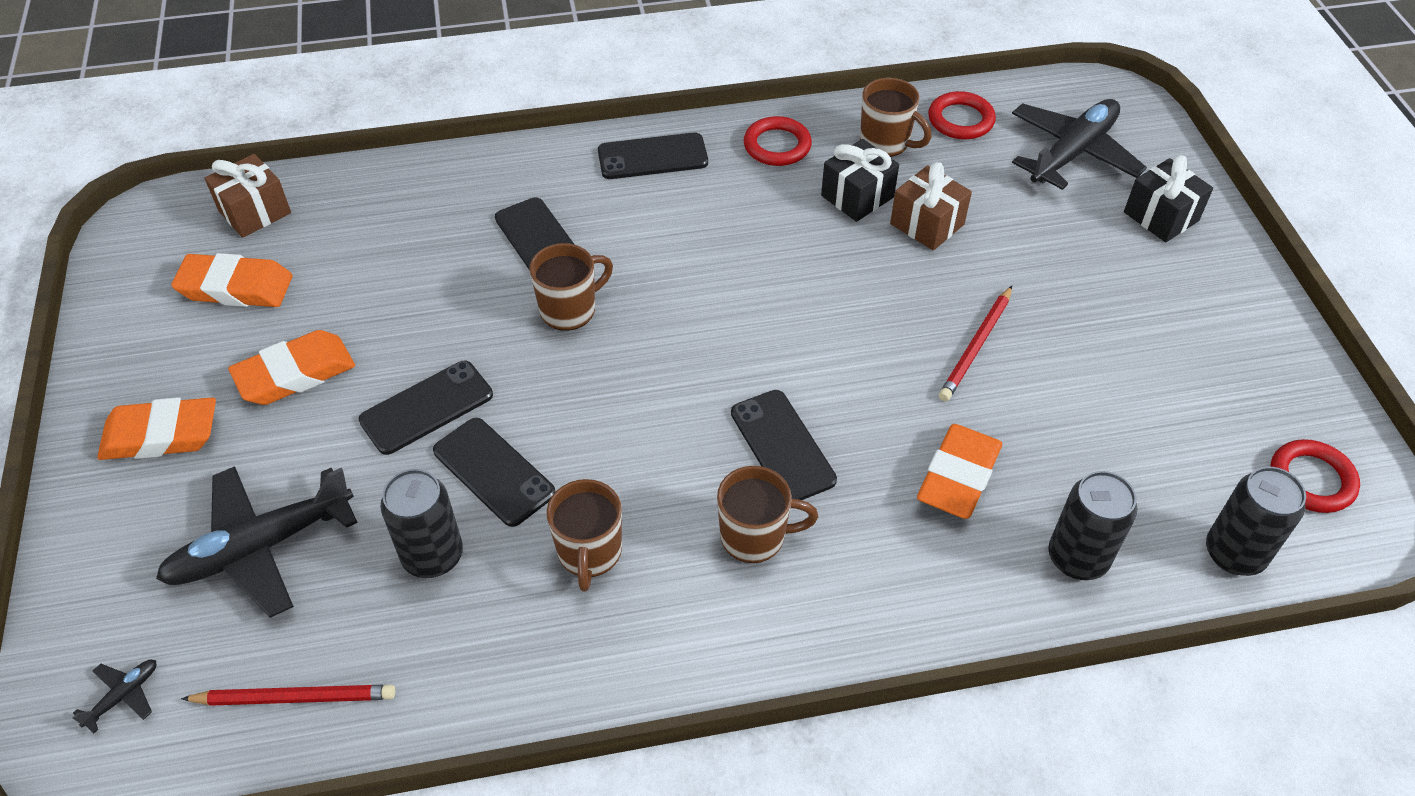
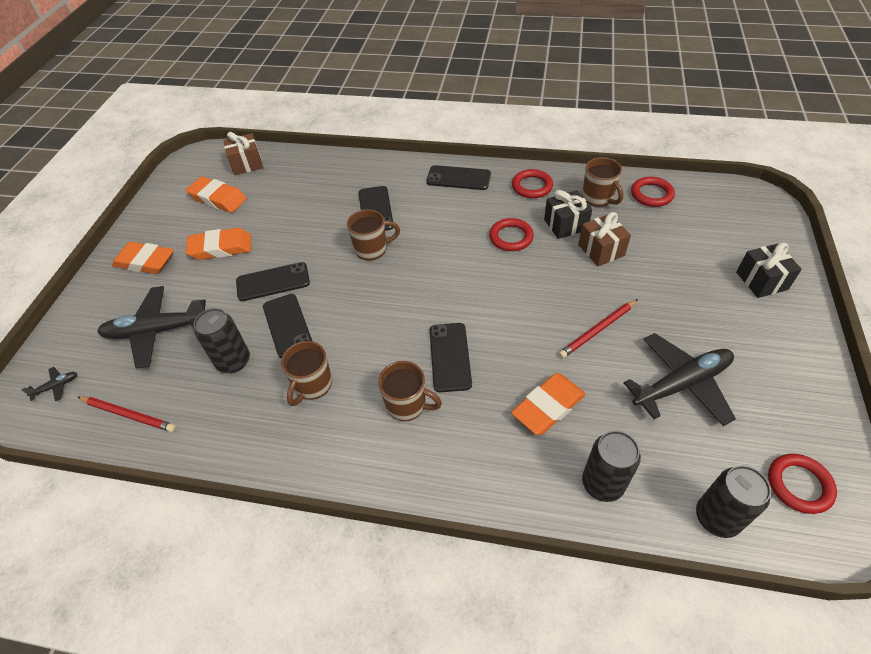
camera: 25 degrees right, 0 degrees up
black plane [1012,99,1147,190] -> black plane moved to [623,333,736,426]
none -> red ring [489,218,534,251]

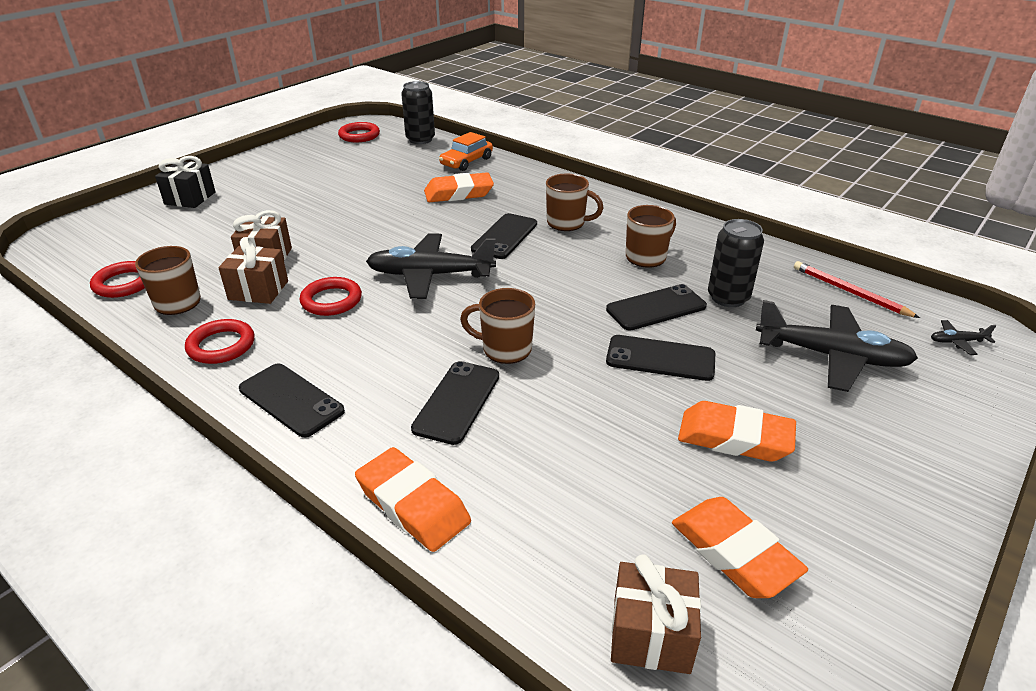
camera: 155 degrees left, 15 degrees down
orange eraser [112,242,174,274] -> orange eraser moved to [355,447,471,552]
black phone [263,294,312,358] -> black phone turned 60 degrees clockwise [606,284,707,330]
brown mug [378,361,442,421] -> brown mug turned 150 degrees clockwise [546,174,604,231]
black gift [544,190,592,239] -> brown gift [218,237,288,304]
red pencil [558,299,638,358] -> none
black can [582,431,641,502] -> orange car [439,132,493,171]
black plane [623,333,736,426] -> black plane moved to [366,233,496,299]

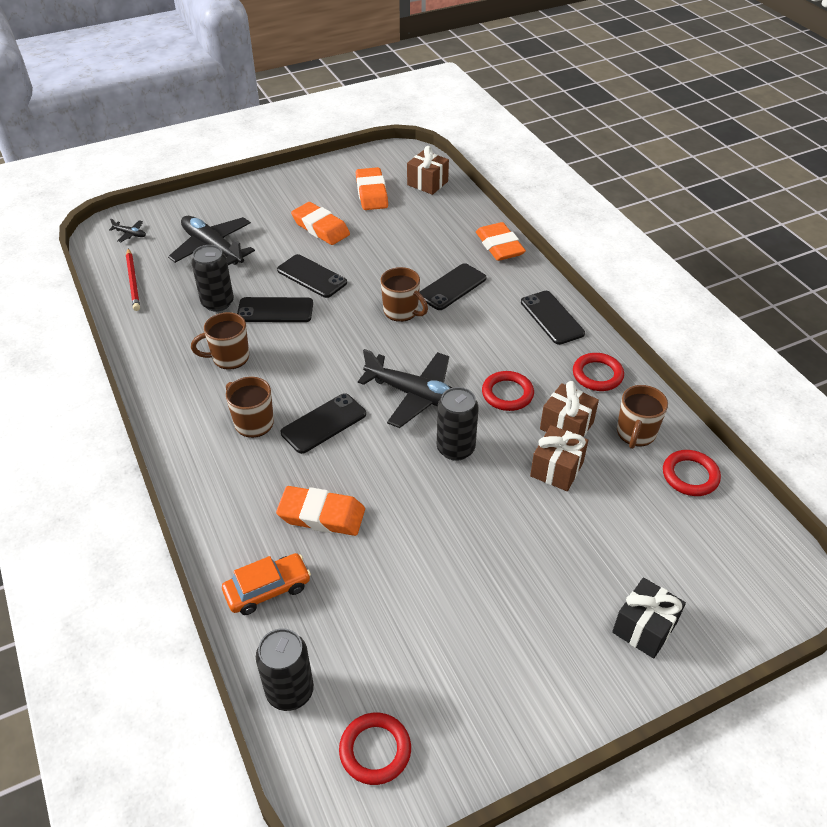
camera: 155 degrees left, 10 degrees up
none -> black can [437,387,479,461]

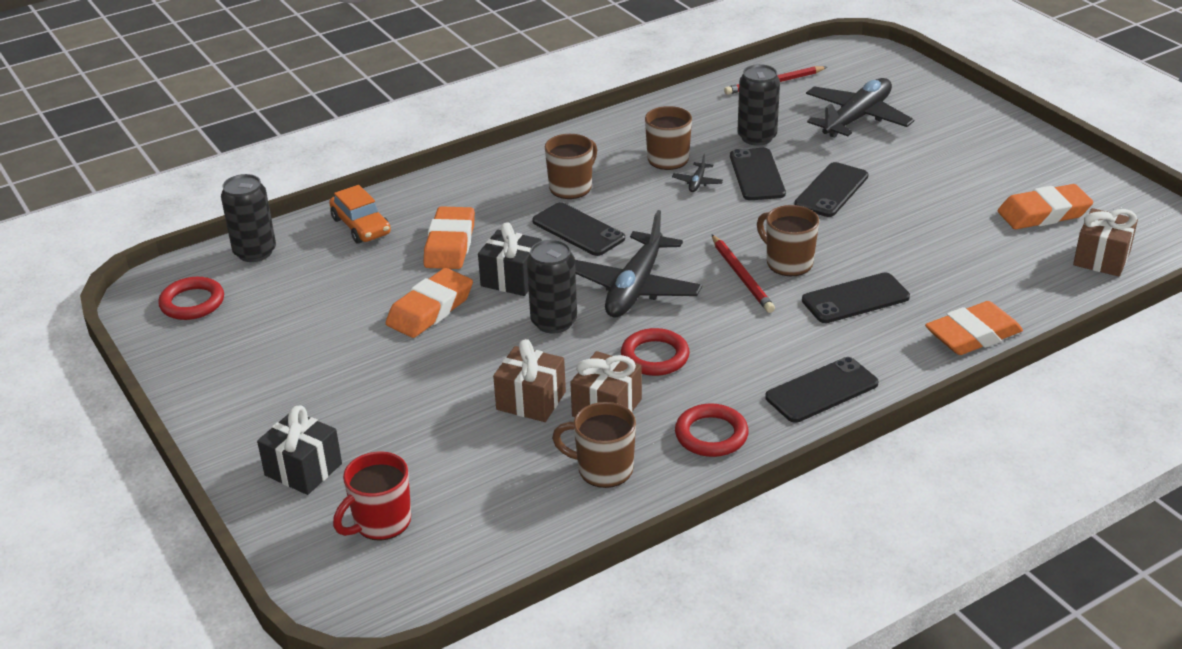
camera: 85 degrees right, 10 degrees down
black plane [109,218,146,242] -> black plane moved to [672,154,723,192]
orange eraser [291,202,350,245] -> orange eraser moved to [386,268,473,338]
brown mug [380,267,428,322] -> brown mug turned 105 degrees clockwise [757,205,819,276]
black phone [419,263,487,310] -> black phone turned 60 degrees counterclockwise [802,272,910,323]
red ring [663,450,721,496] -> none
none -> red mug [333,451,411,541]
none -> black gift [478,222,542,296]
none -> red pencil [711,234,775,313]

